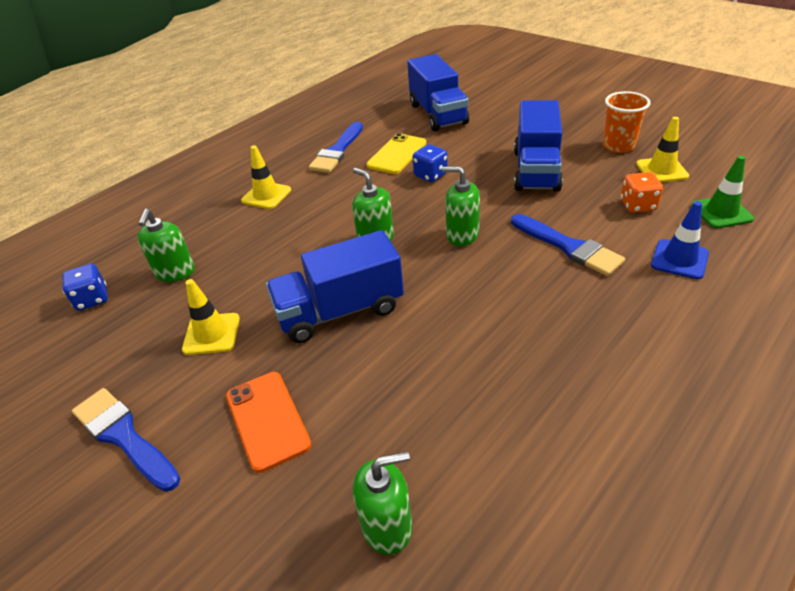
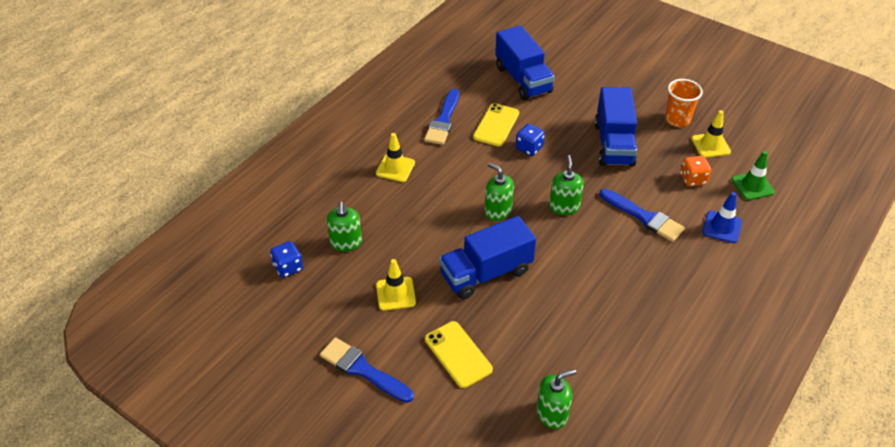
camera: 10 degrees left, 5 degrees up
orange phone [226,372,311,473] -> yellow phone [425,321,493,388]
green soap dispenser [442,166,480,246] -> green soap dispenser turned 75 degrees clockwise [549,155,584,215]

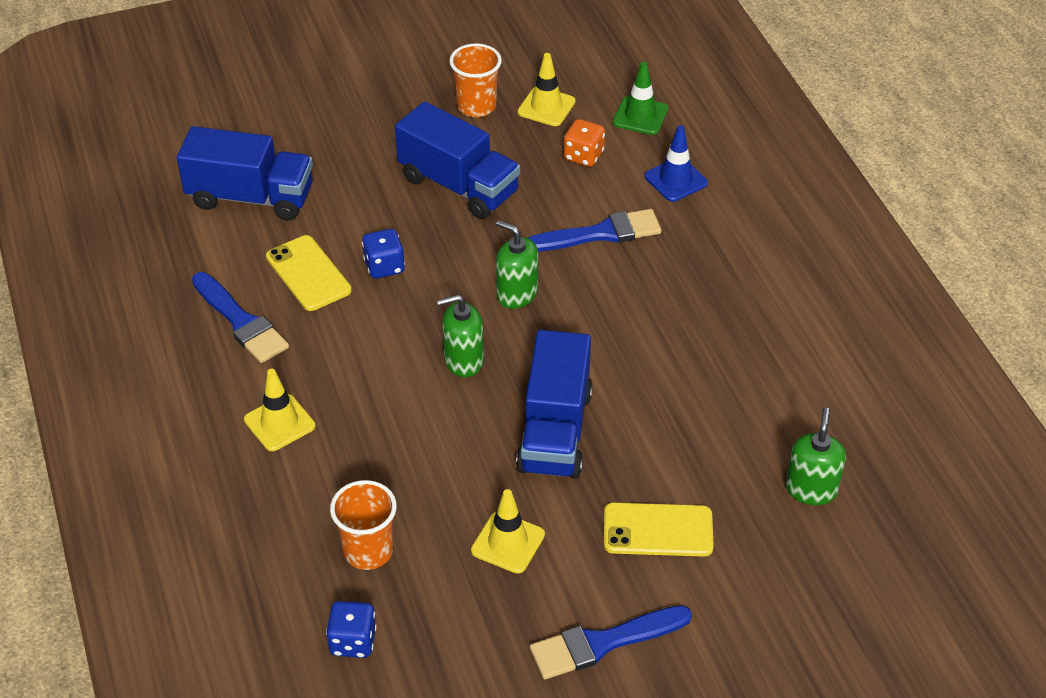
camera: 55 degrees left, 0 degrees up
green soap dispenser [327,202,362,252] -> orange cup [330,480,397,570]

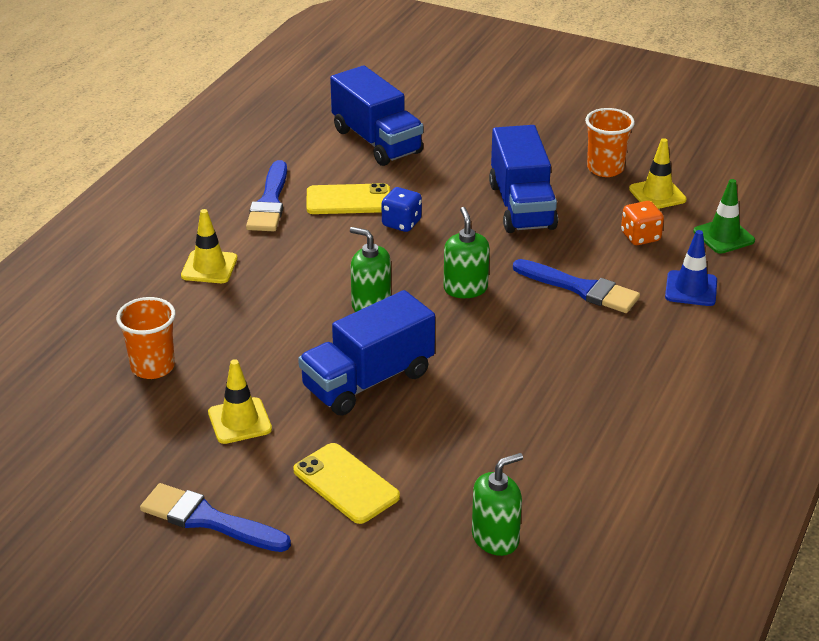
camera: 45 degrees right, 10 degrees down
yellow phone [266,235,352,311] -> yellow phone turned 75 degrees clockwise [307,183,390,214]
blue dice [326,601,377,658] -> none

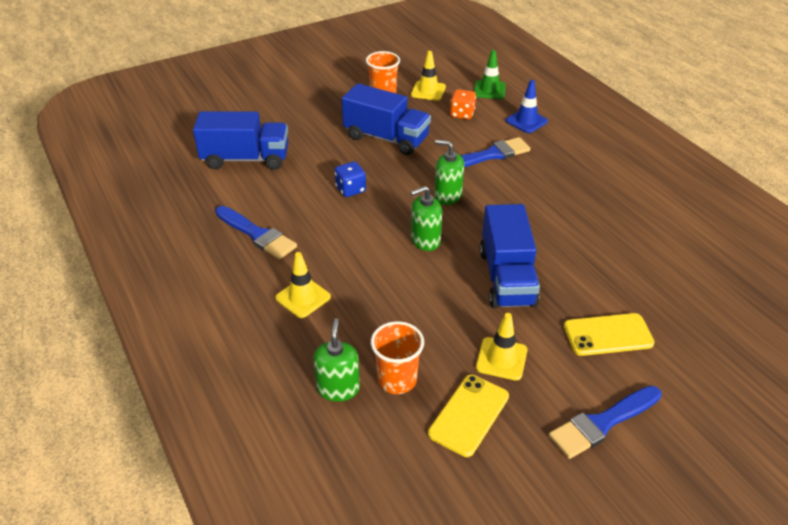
camera: 55 degrees left, 5 degrees up
yellow phone [307,183,390,214] -> yellow phone moved to [428,374,509,457]
green soap dispenser [472,453,523,556] -> green soap dispenser moved to [313,318,360,402]

